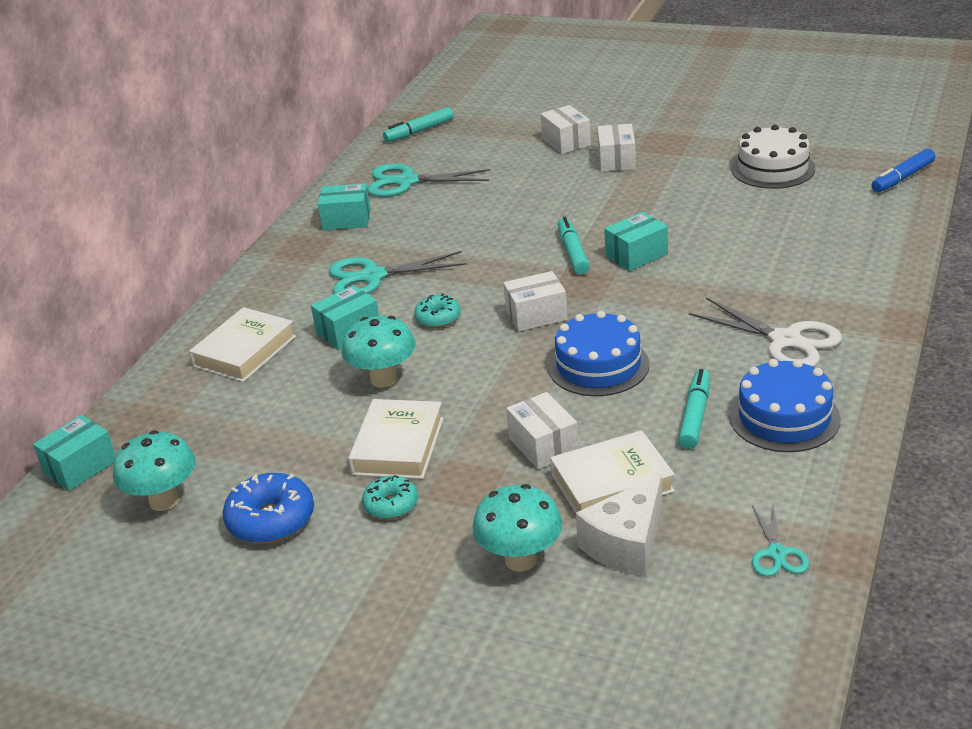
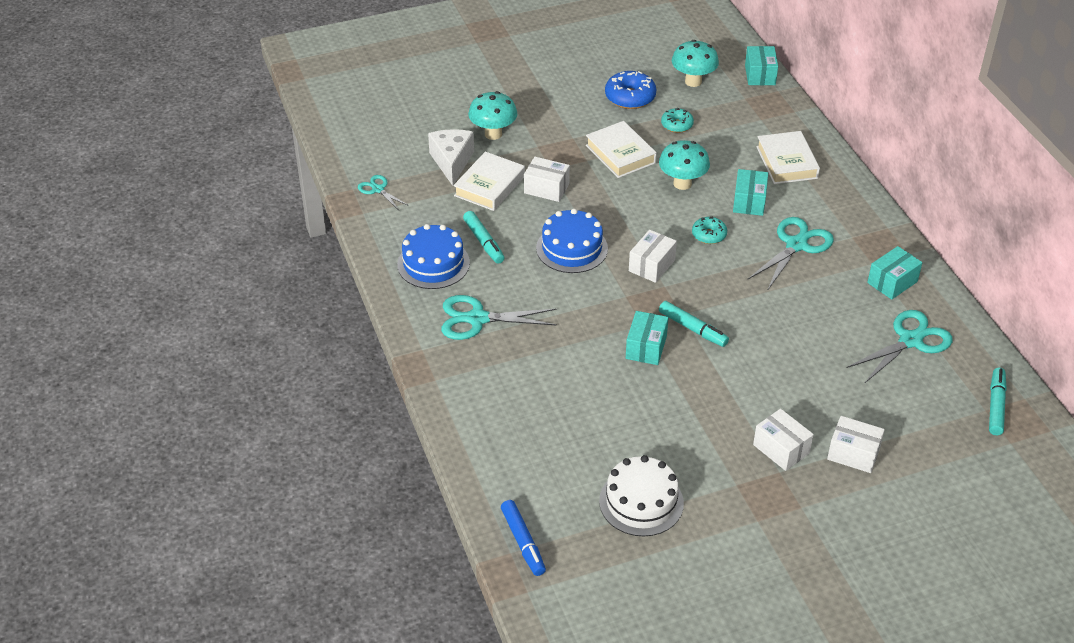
camera: 135 degrees right, 10 degrees up
turquoise donut [362,475,418,519] -> turquoise donut moved to [661,108,694,133]
white scissors [689,297,842,367] -> turquoise scissors [441,295,557,340]
blue marker [871,149,935,192] -> blue marker turned 150 degrees clockwise [501,500,546,576]

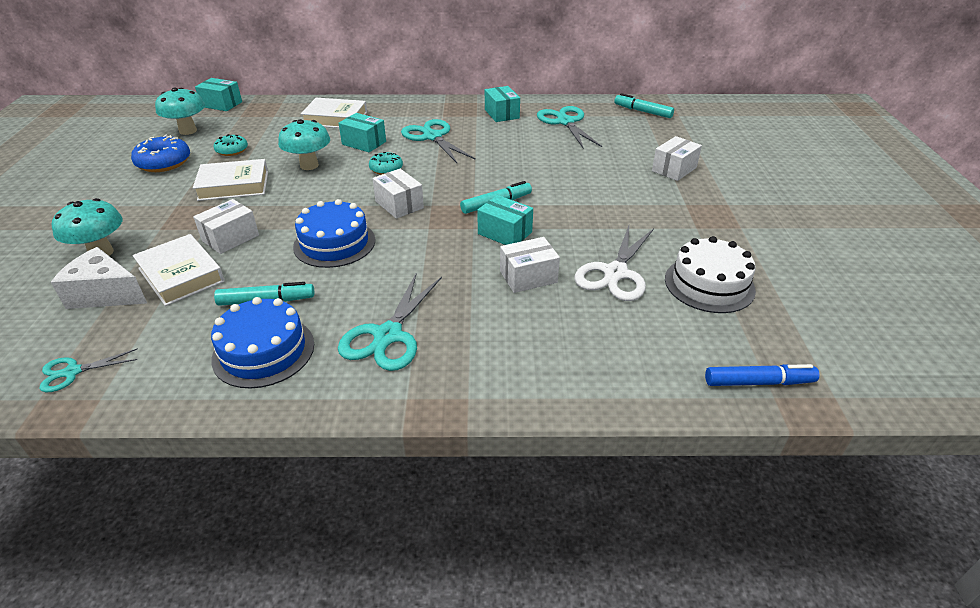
camera: 70 degrees left, 5 degrees down
white box [753,409,814,471] -> white box moved to [500,237,560,293]
none -> white scissors [574,226,654,301]

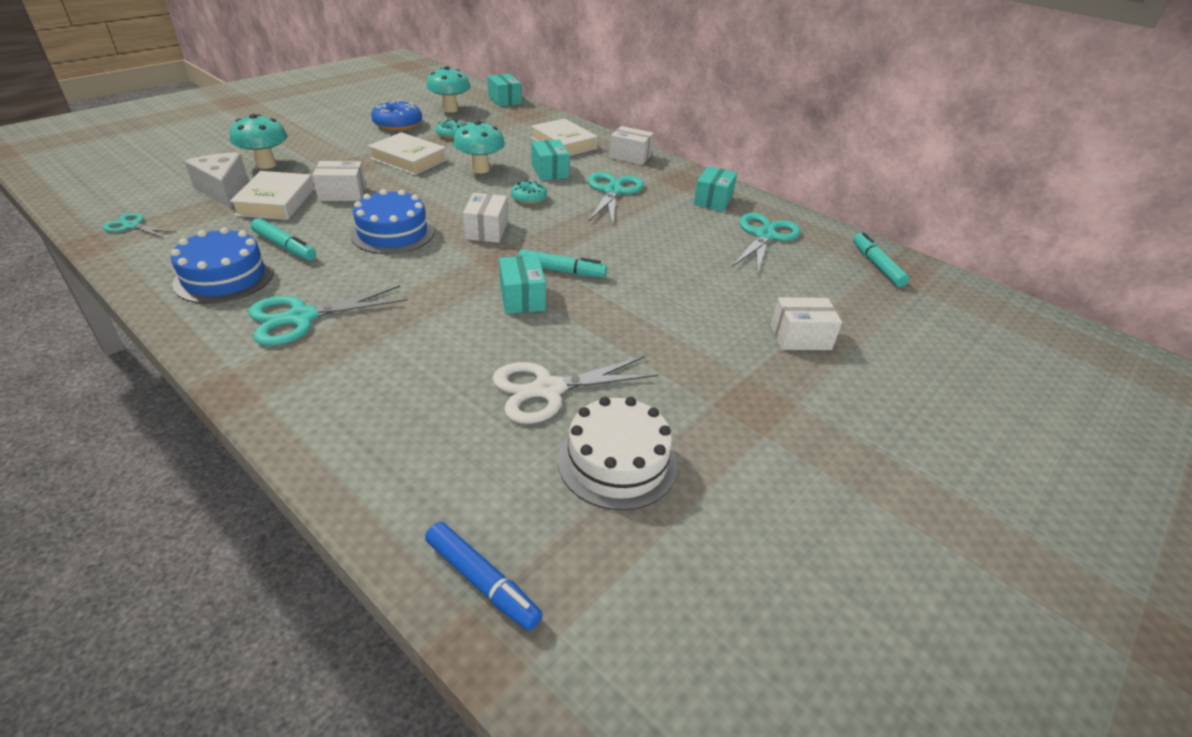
camera: 40 degrees right, 0 degrees up
white box [500,237,560,293] -> white box moved to [610,126,654,165]

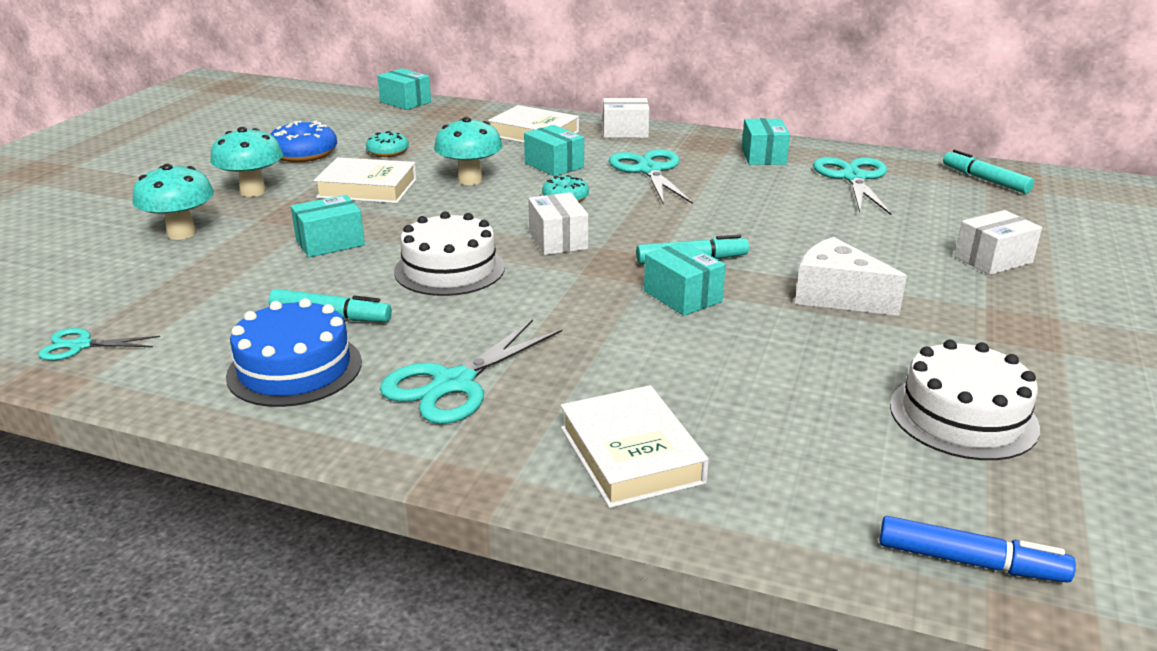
camera: 20 degrees left, 10 degrees down
white cheese [184,152,248,209] -> white cheese moved to [795,237,907,316]
white book [230,171,314,220] -> white book moved to [561,385,709,508]
white box [312,161,366,201] -> turquoise box [291,195,365,257]
blue cake [350,189,434,254] -> white cake [394,211,505,296]
turquoise mushroom [426,66,470,113] -> turquoise mushroom moved to [210,127,283,197]
white scissors [492,356,658,424] -> none

